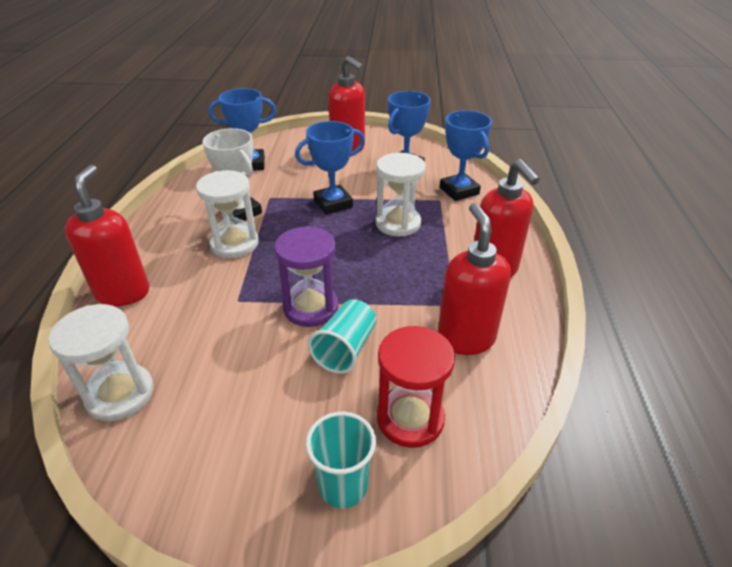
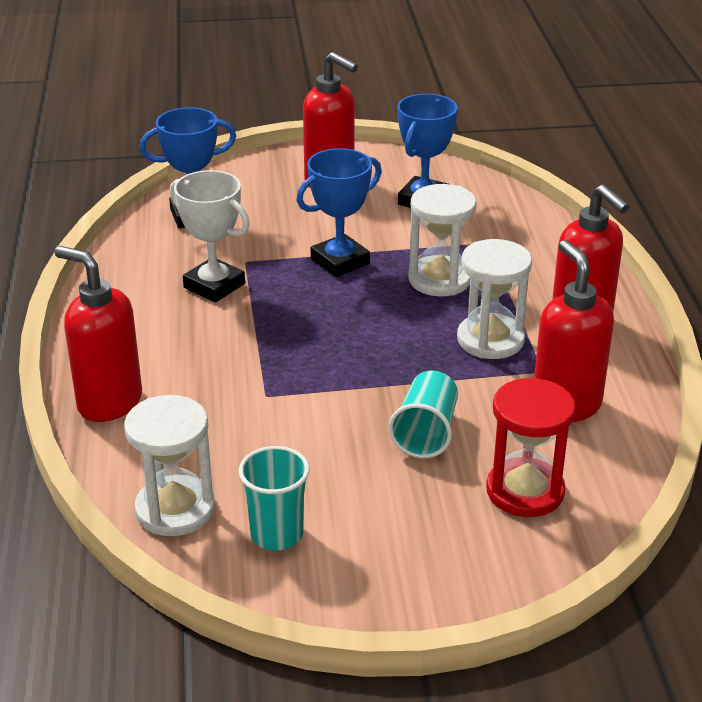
camera: 10 degrees left, 5 degrees down
red soap dispenser [65,165,150,306] -> red soap dispenser turned 45 degrees counterclockwise [55,246,142,422]
white hourglass [196,170,259,258] -> white hourglass moved to [457,239,532,359]
purple hourglass [274,226,338,327] -> none
turquoise cup [306,412,376,508] -> turquoise cup moved to [239,446,310,550]
blue trophy [440,110,492,201] -> none

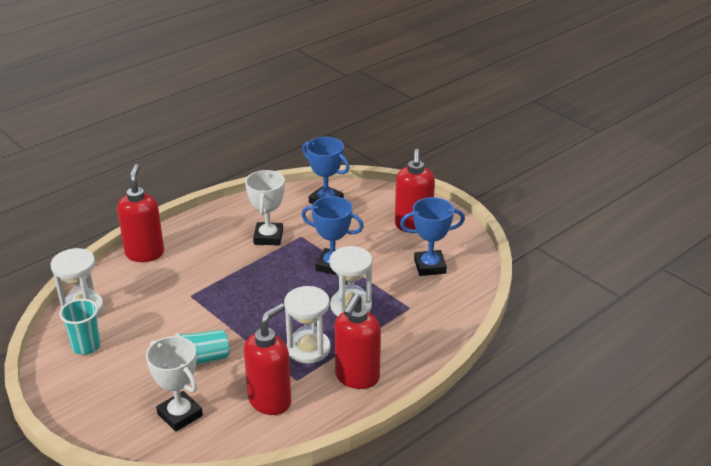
camera: 55 degrees right, 0 degrees up
red hourglass [486,378,576,517] -> white trophy [146,336,203,432]

